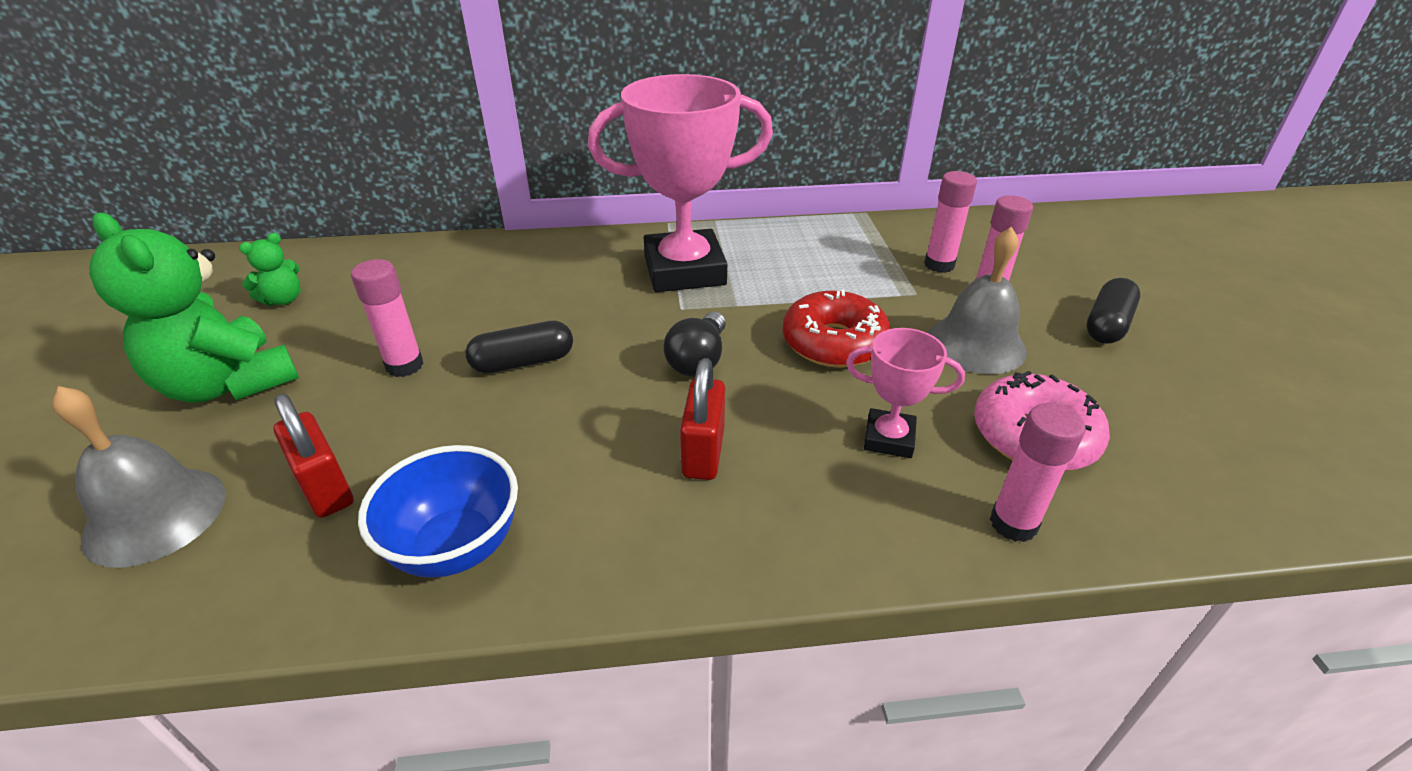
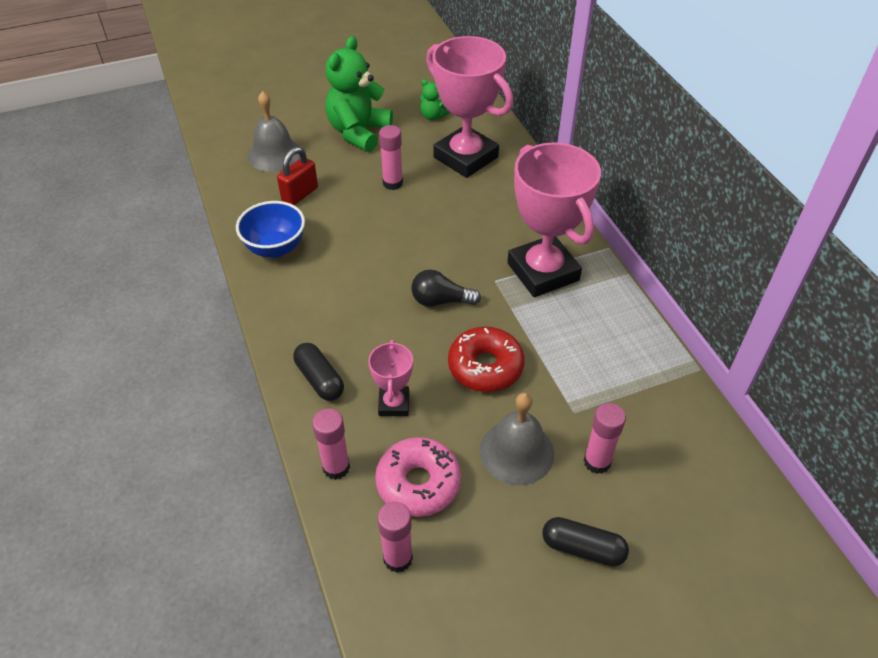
camera: 75 degrees right, 10 degrees up
black capsule [465,321,573,374] -> black capsule moved to [293,343,344,401]
red padlock [680,358,725,480] -> none
pink glue stick [924,171,977,273] -> pink glue stick moved to [377,502,413,573]
none -> pink trophy [426,36,513,178]

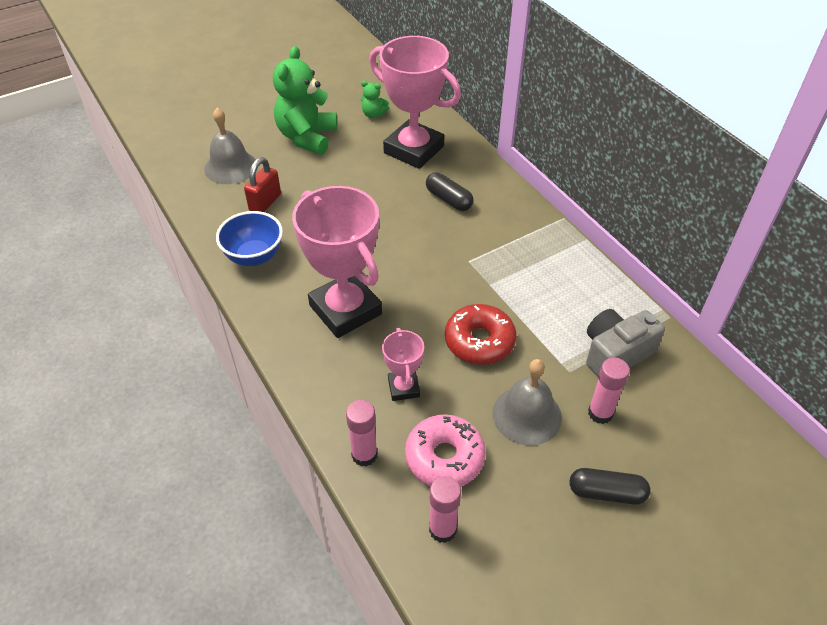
camera: 10 degrees left, 0 degrees up
black capsule [293,343,344,401] -> black capsule moved to [426,172,474,211]
pink glue stick [379,125,403,190] -> none
black light bulb [411,270,481,307] -> none
pink trophy [507,143,601,297] -> pink trophy moved to [292,186,382,338]
none -> grey camera [586,309,665,377]

